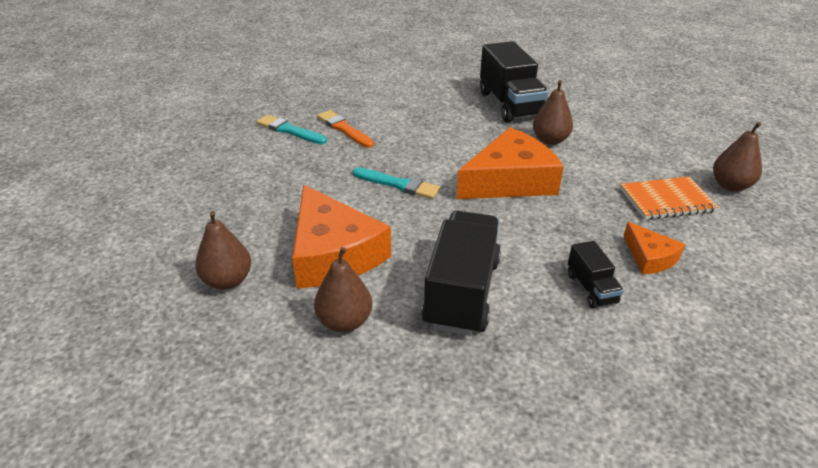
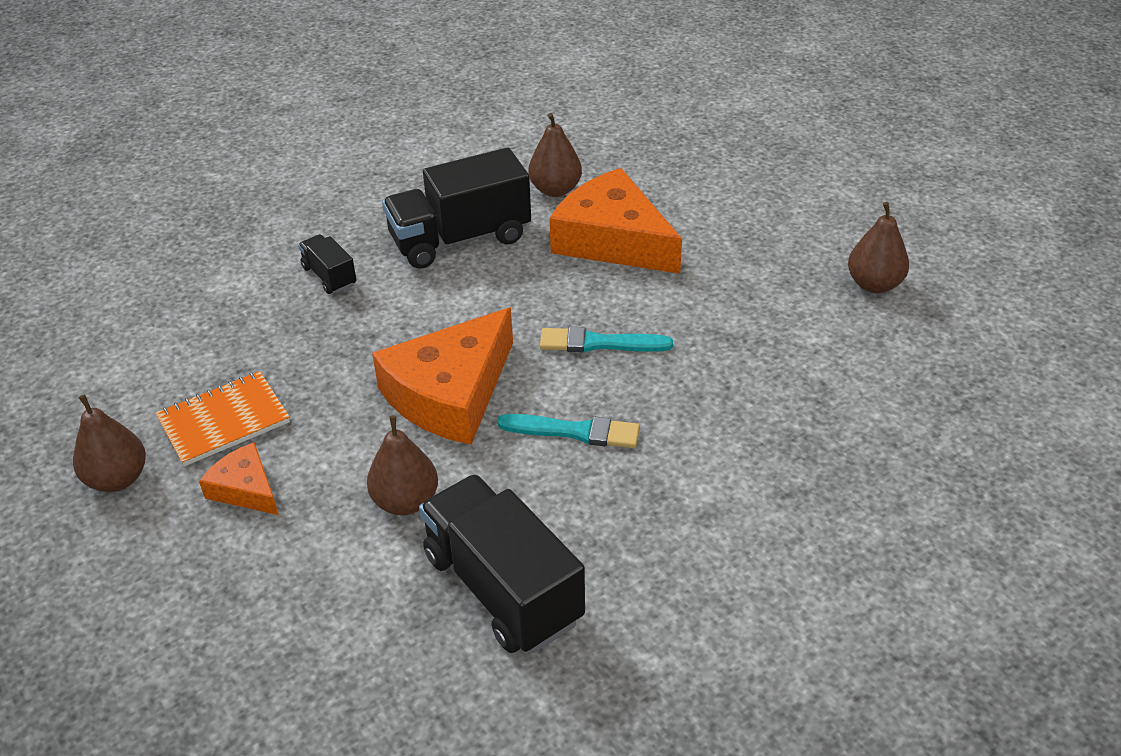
camera: 160 degrees right, 5 degrees up
brown pear [195,211,251,290] -> brown pear moved to [848,202,909,293]
turquoise brush [257,115,327,144] -> turquoise brush moved to [497,414,640,448]
orange brush [317,110,374,148] -> none
black truck [422,211,501,336] -> black truck turned 75 degrees clockwise [382,148,531,269]
orange cheese [623,222,685,274] -> orange cheese moved to [199,442,279,515]

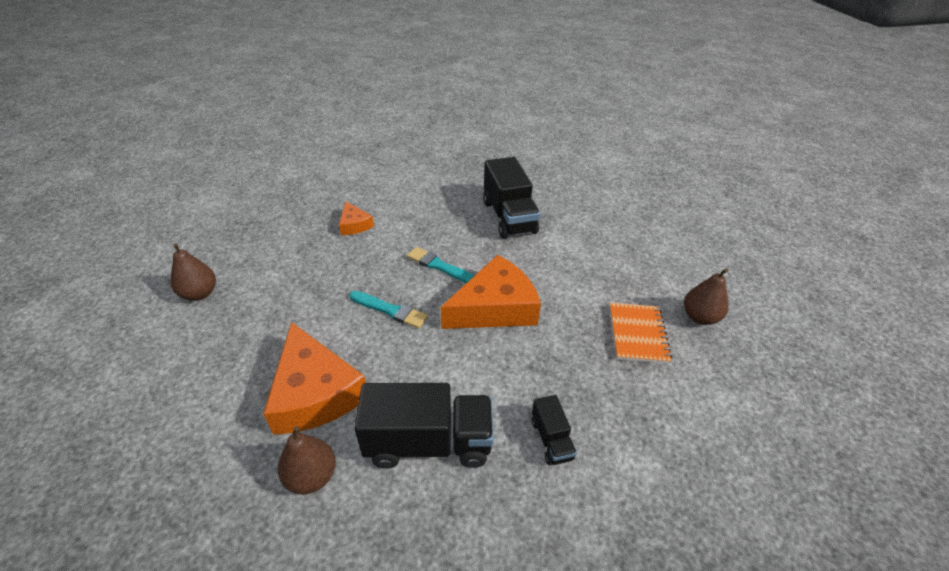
camera: 160 degrees left, 0 degrees up
orange notebook [156,371,290,466] -> orange notebook turned 75 degrees counterclockwise [609,303,672,364]
orange cheese [199,442,279,515] -> orange cheese moved to [339,201,374,235]
brown pear [367,415,438,515] -> none

